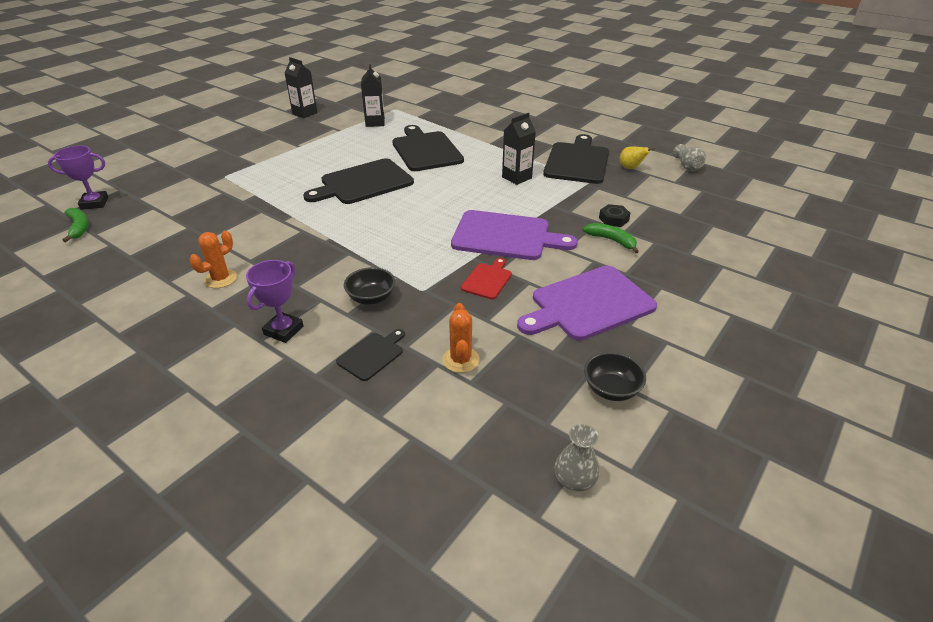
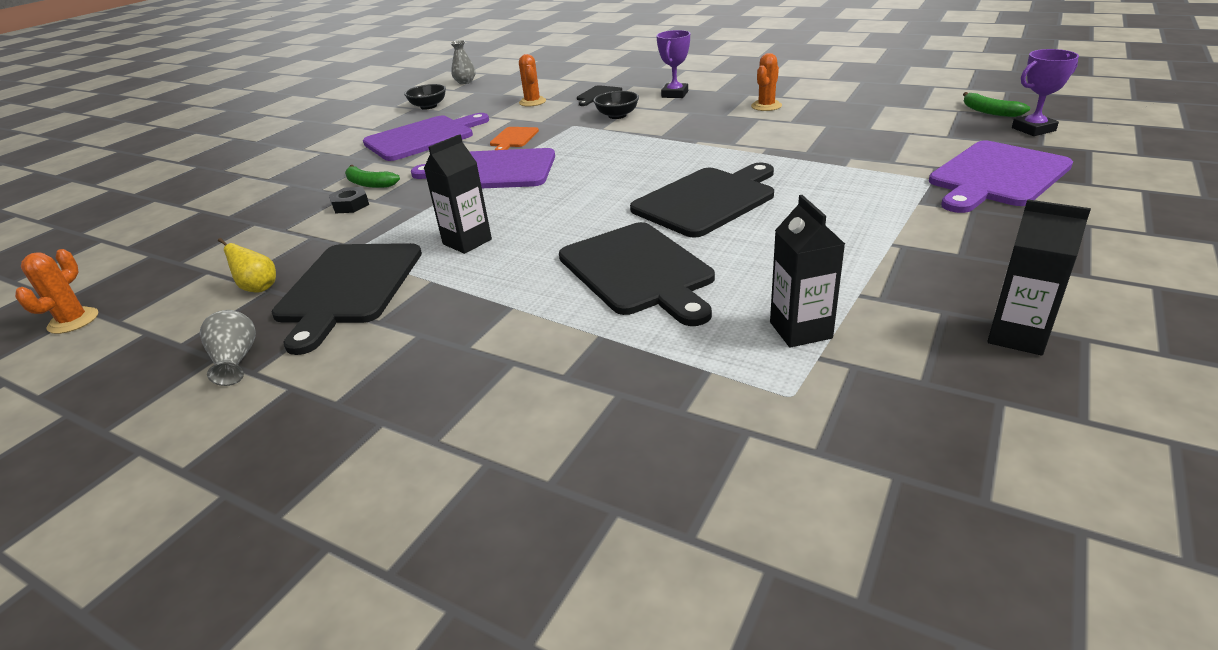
camera: 175 degrees right, 5 degrees down
red cutting board [461,258,512,299] -> orange cutting board [490,127,539,150]
grey vase [673,144,706,171] -> grey vase moved to [200,310,256,386]
none -> orange cactus [15,249,98,334]
none -> purple cutting board [929,141,1073,213]

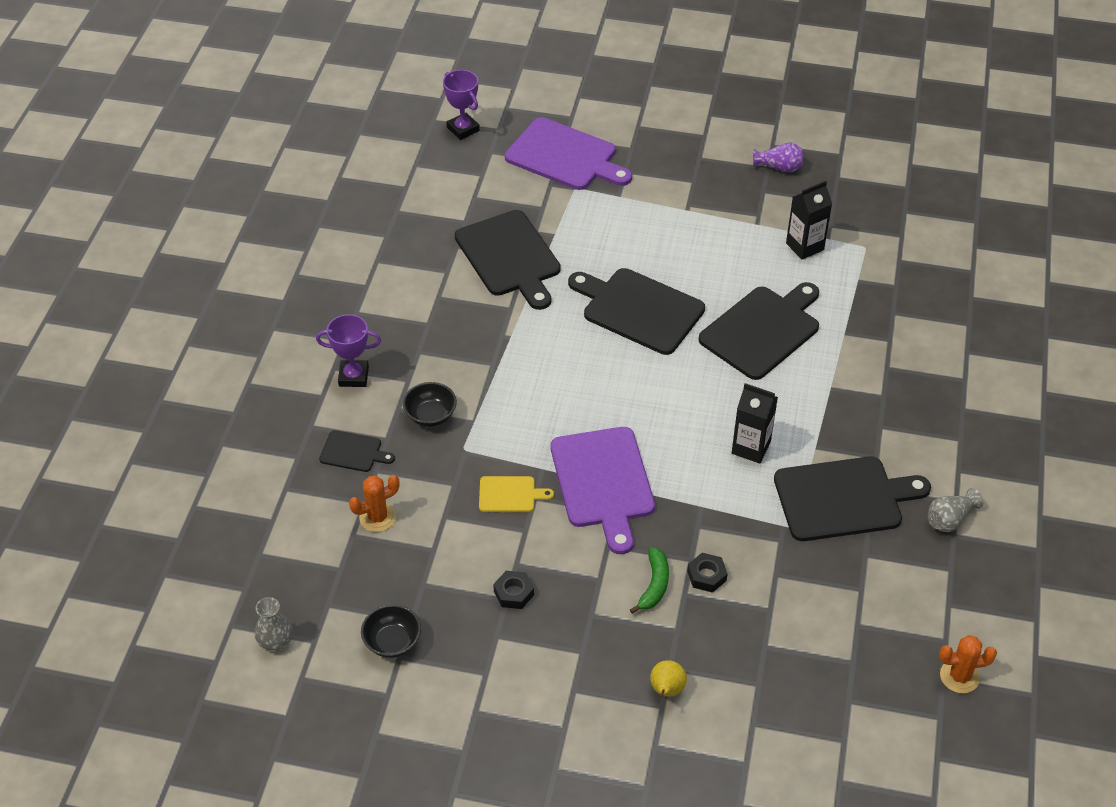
camera: 110 degrees left, 15 degrees up
yellow pear [218,238,276,293] -> yellow pear moved to [650,660,687,698]
purple cutting board [363,113,489,161] -> black nut [493,571,534,609]
orange cutting board [490,127,539,150] -> yellow cutting board [479,476,554,512]
orange cactus [751,53,782,111] -> none
green banana [963,92,1030,117] -> none
black carton [987,199,1091,355] -> purple vase [753,142,803,172]
none -> black cutting board [455,210,561,310]

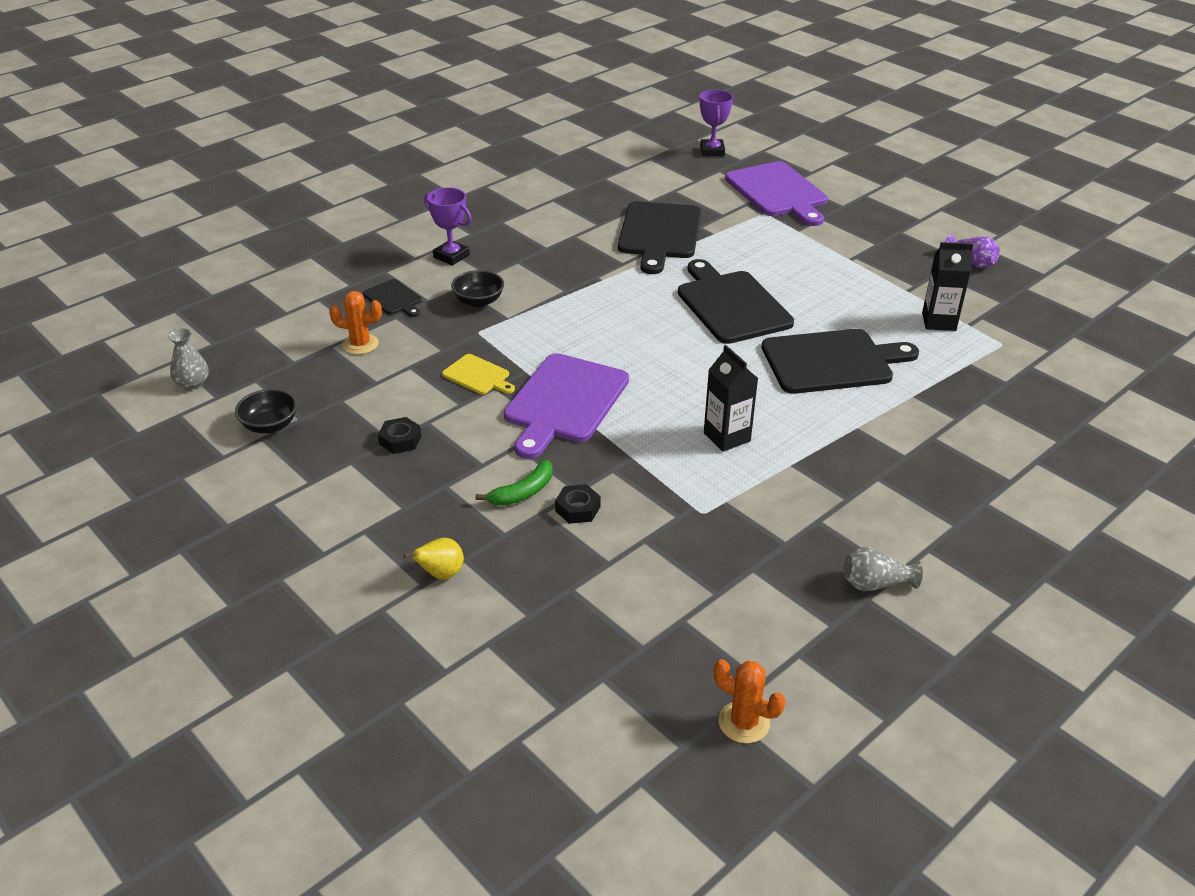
camera: 35 degrees right, 10 degrees down
black cutting board [774,456,931,541] -> none

